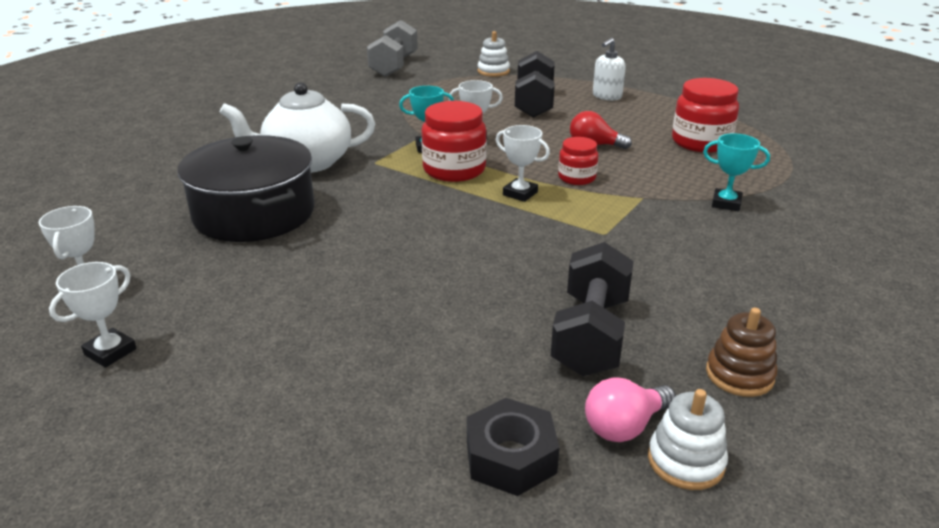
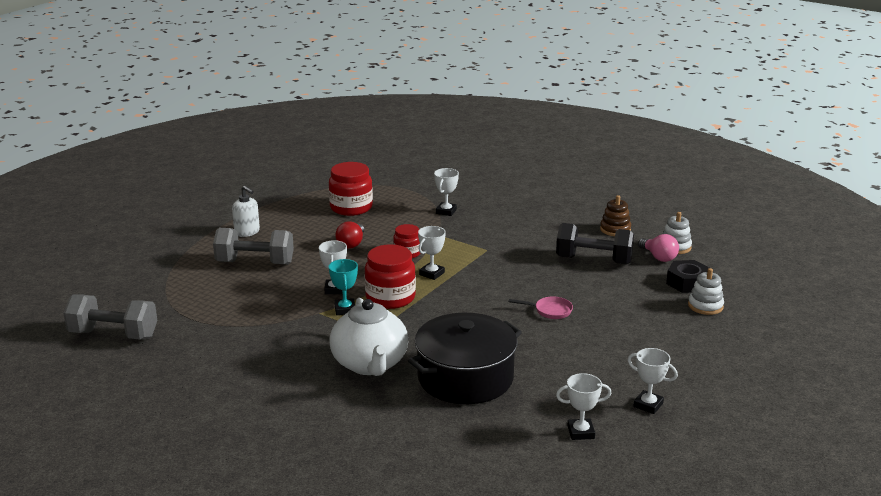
camera: 90 degrees left, 5 degrees down
white stacking toy [477,31,510,77] -> white stacking toy moved to [688,268,724,315]
black dumbbell [515,51,555,118] -> grey dumbbell [213,228,294,265]
turquoise trophy [703,133,770,211] -> white trophy [434,168,459,216]
none -> pink pan [509,296,573,319]

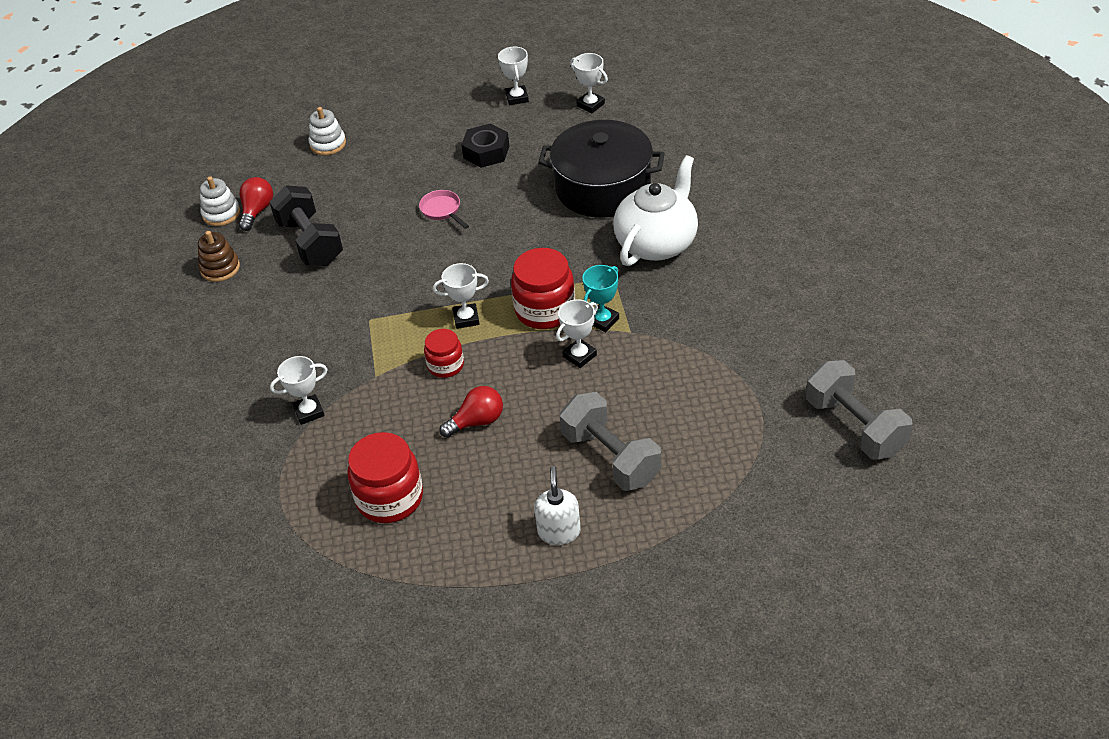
camera: 130 degrees left, 20 degrees up
pink light bulb [638,234,679,262] -> red light bulb [239,177,273,231]
black nut [666,260,709,293] -> black nut moved to [461,124,509,168]

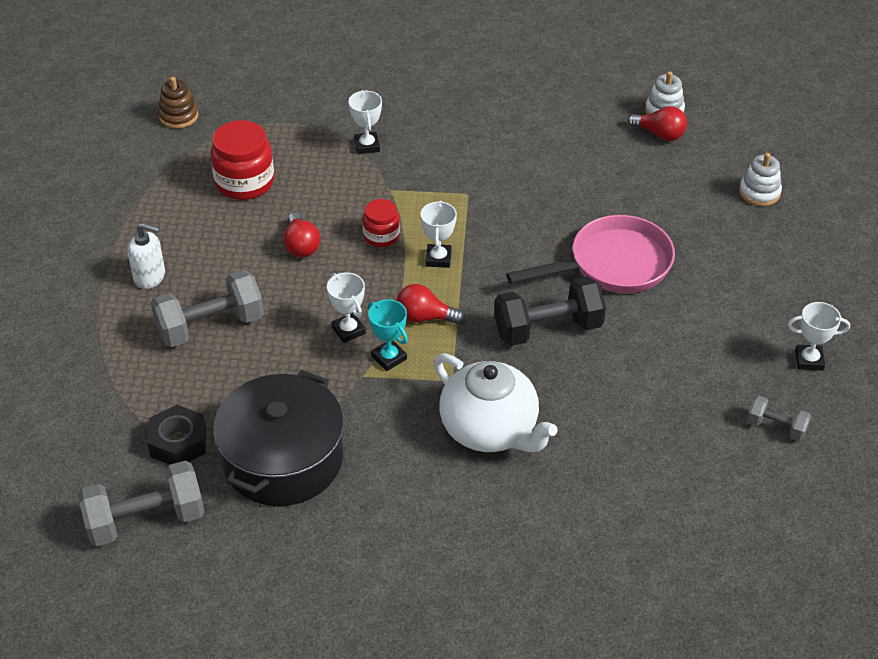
camera: 100 degrees right, 0 degrees up
brown stacking toy [198,231,240,282] -> brown stacking toy moved to [158,77,198,128]
black dumbbell [270,185,343,266] -> black dumbbell moved to [494,276,606,346]
pink pan [419,190,469,229] -> pink pan [506,215,675,293], size x2.21
black nut [461,124,509,168] -> black nut moved to [147,405,206,465]
red jar [511,248,575,329] -> red light bulb [397,284,464,324]
black pot [538,120,665,217] -> black pot moved to [213,370,344,506]
white trophy [570,53,608,113] -> grey dumbbell [747,395,811,441]

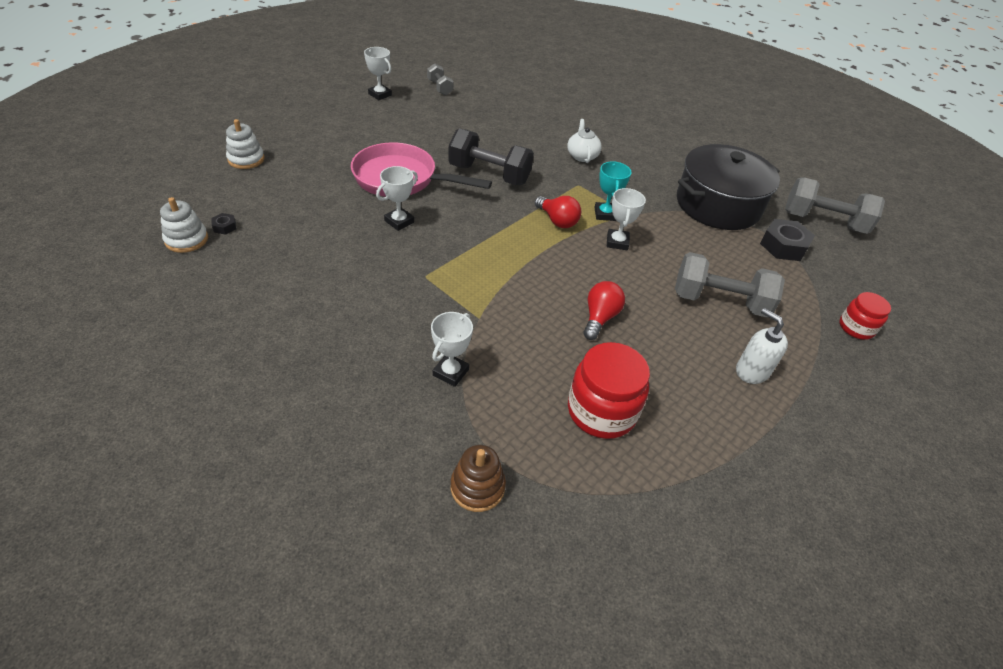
camera: 145 degrees left, 0 degrees up
brown stacking toy [158,77,198,128] -> brown stacking toy moved to [451,445,506,512]
red jar [363,199,400,247] -> red jar moved to [839,292,891,340]
white trophy [421,200,457,268] -> white trophy moved to [376,166,418,231]
white teapot [434,353,558,452] -> white teapot [567,119,602,163], size x0.51
red light bulb [627,106,687,141] -> black nut [211,213,236,235]

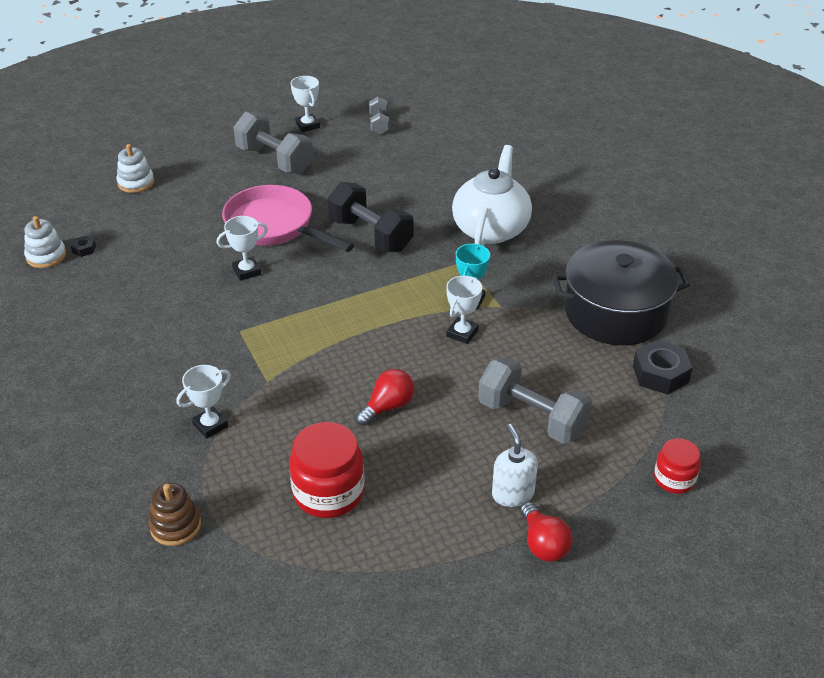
camera: 25 degrees right, 5 degrees down
red light bulb [535,196,581,228] -> red light bulb moved to [520,502,573,562]
white teapot [567,119,602,163] -> white teapot [452,145,532,246], size x1.97
grey dumbbell [785,177,885,234] -> grey dumbbell moved to [233,112,313,174]

